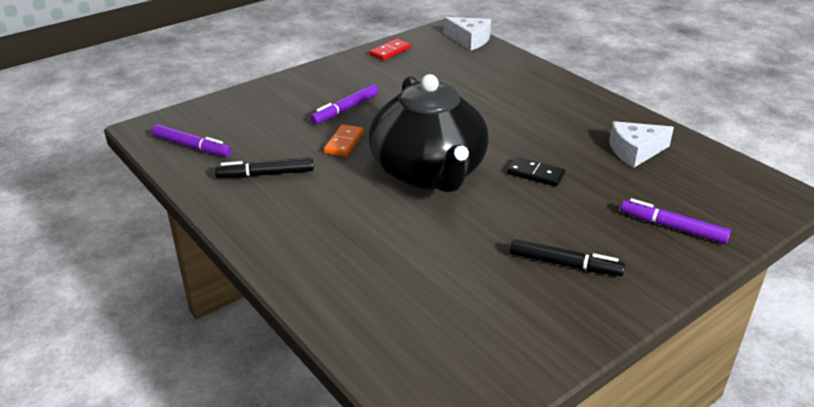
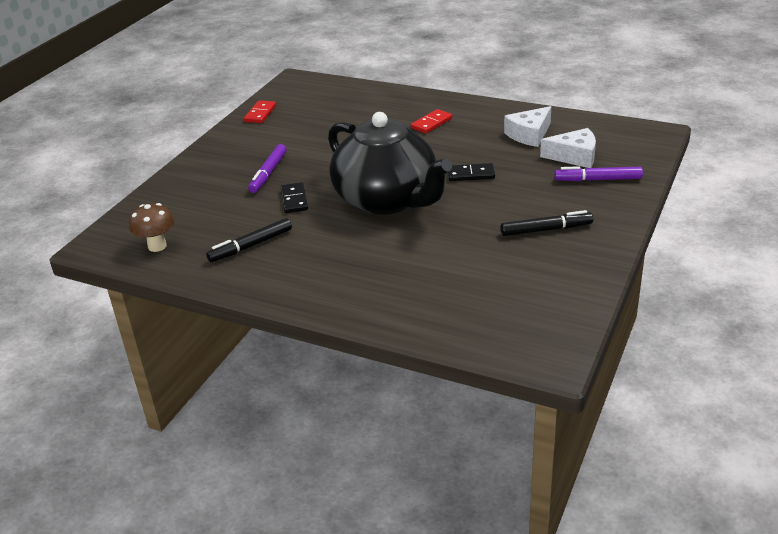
camera: 25 degrees left, 0 degrees up
purple marker [152,124,231,157] -> brown mushroom [129,203,174,252]
orange domino [324,124,364,157] -> black domino [280,182,308,213]
white cheese [444,17,491,50] -> white cheese moved to [540,128,596,168]
none -> red domino [411,109,452,134]

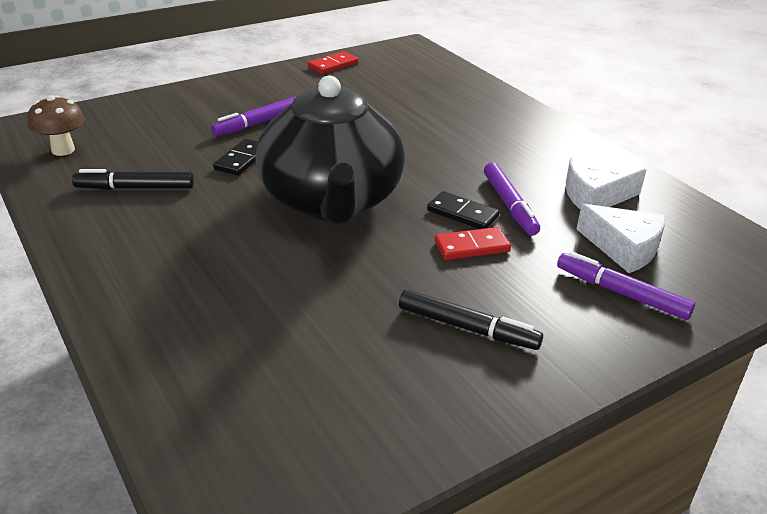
camera: 30 degrees right, 0 degrees up
red domino [411,109,452,134] -> red domino moved to [435,227,511,260]
none -> purple marker [484,163,540,236]

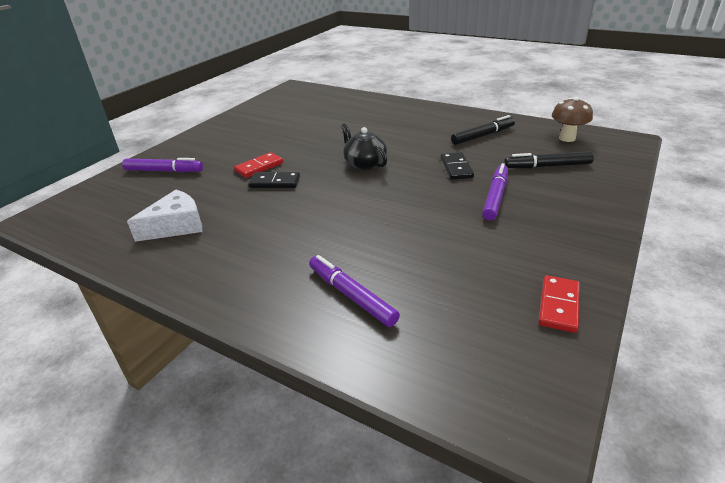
camera: 155 degrees right, 0 degrees up
black teapot [255,75,405,224] -> black teapot [341,124,387,170], size x0.43
black marker [399,289,543,350] -> black marker moved to [504,151,594,169]
purple marker [484,163,540,236] -> purple marker moved to [309,255,400,327]
white cheese [577,204,666,273] -> none

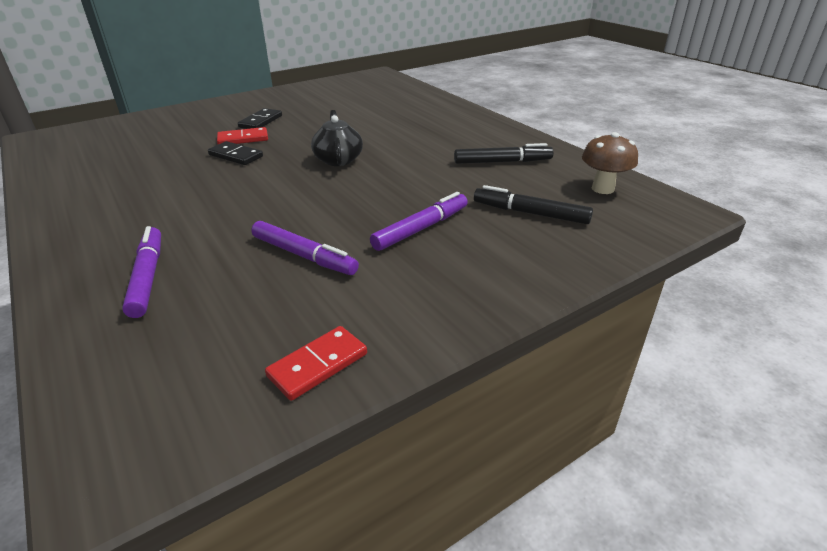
camera: 25 degrees right, 0 degrees up
purple marker [122,158,203,172] -> purple marker moved to [251,221,359,275]
white cheese [127,190,202,242] -> none
black domino [441,152,474,180] -> black domino moved to [238,108,282,129]

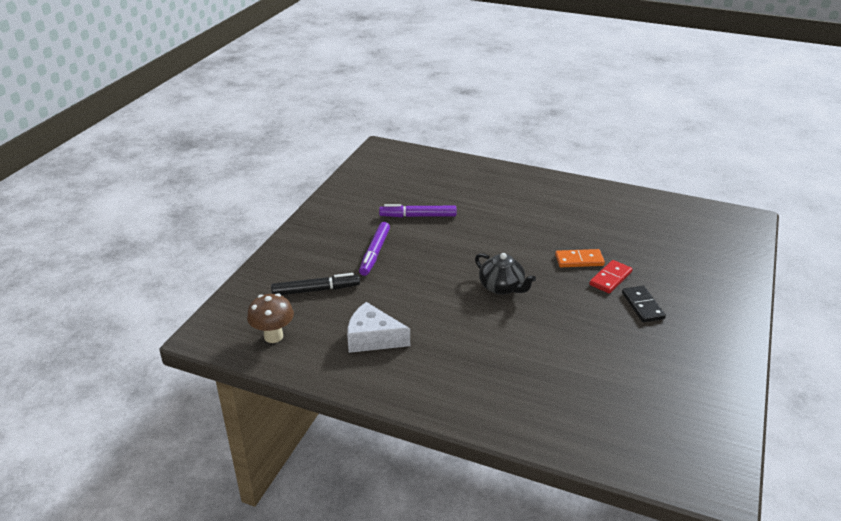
camera: 145 degrees right, 0 degrees up
purple marker [122,226,161,318] -> none
black domino [208,141,263,165] -> orange domino [555,249,605,267]
red domino [265,326,367,401] -> none
black marker [454,143,554,164] -> white cheese [347,302,410,353]

